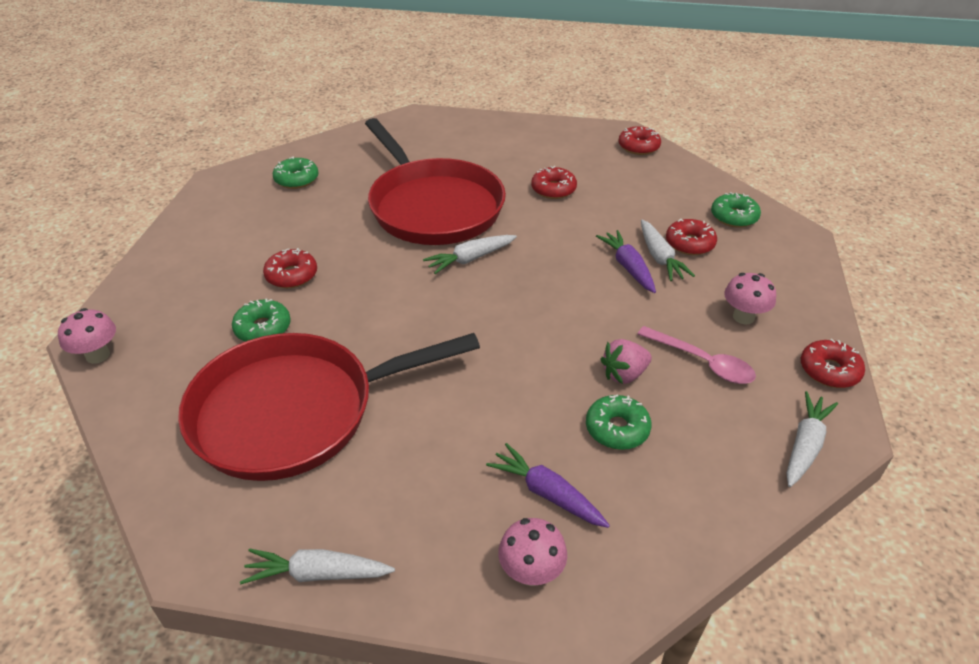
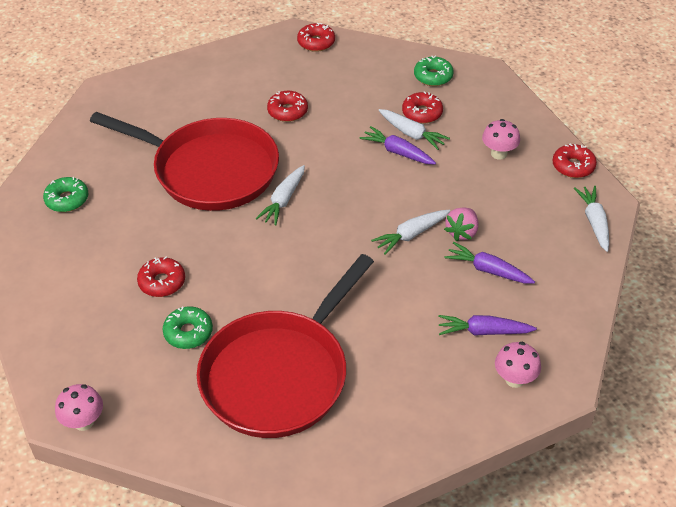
camera: 35 degrees left, 5 degrees up
white carrot [240,548,395,584] -> white carrot moved to [371,210,450,255]
green donut [586,394,652,450] -> purple carrot [444,242,535,284]
pink spoon [638,326,756,384] -> none

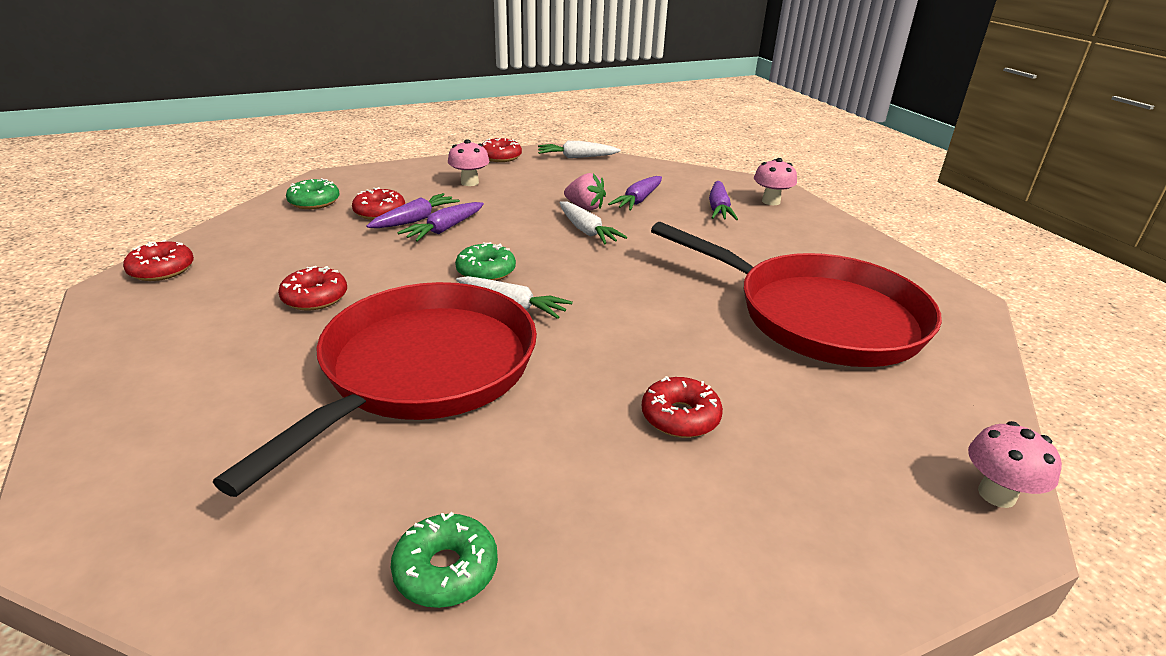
camera: 90 degrees left, 15 degrees down
green donut [163,306,213,349] -> green donut moved to [455,242,516,281]
white carrot [379,109,450,150] -> purple carrot [366,193,460,228]

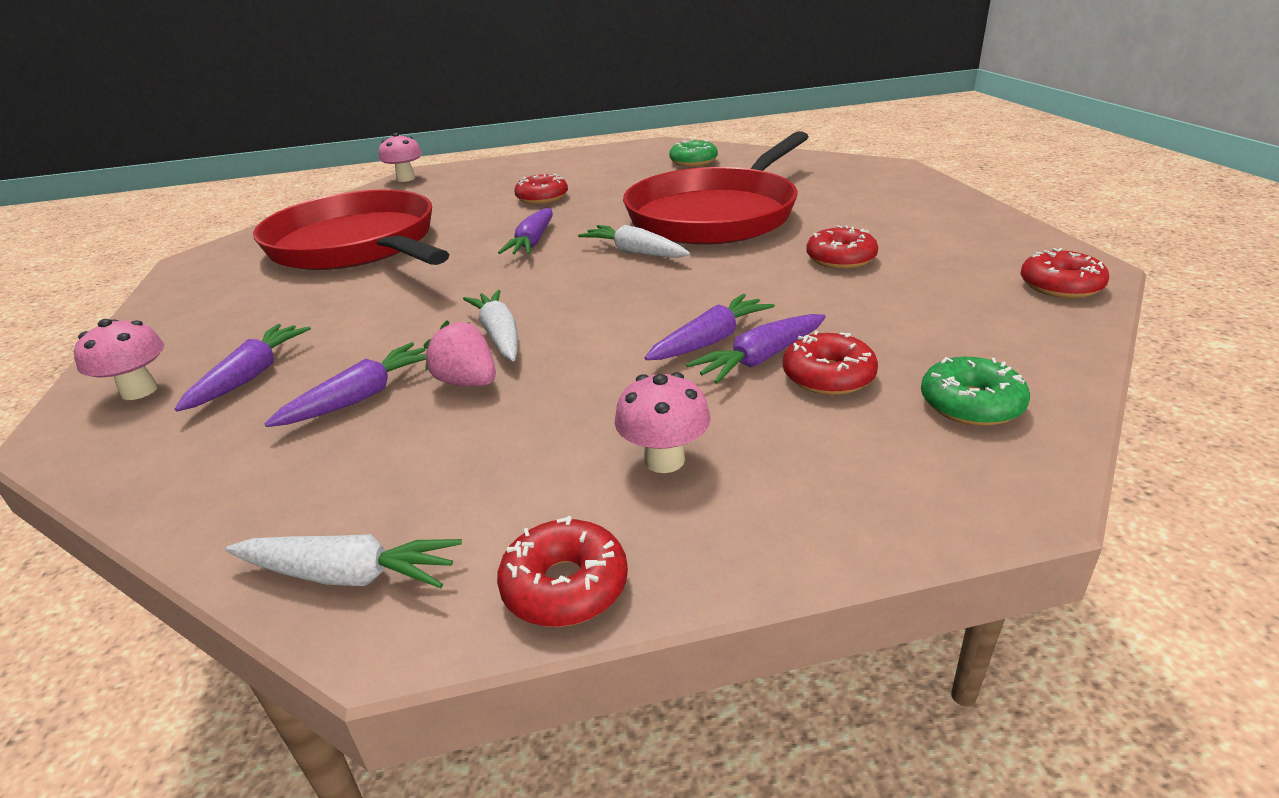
camera: 165 degrees left, 0 degrees up
green donut [455,242,516,281] -> none
none -> purple carrot [498,208,553,254]

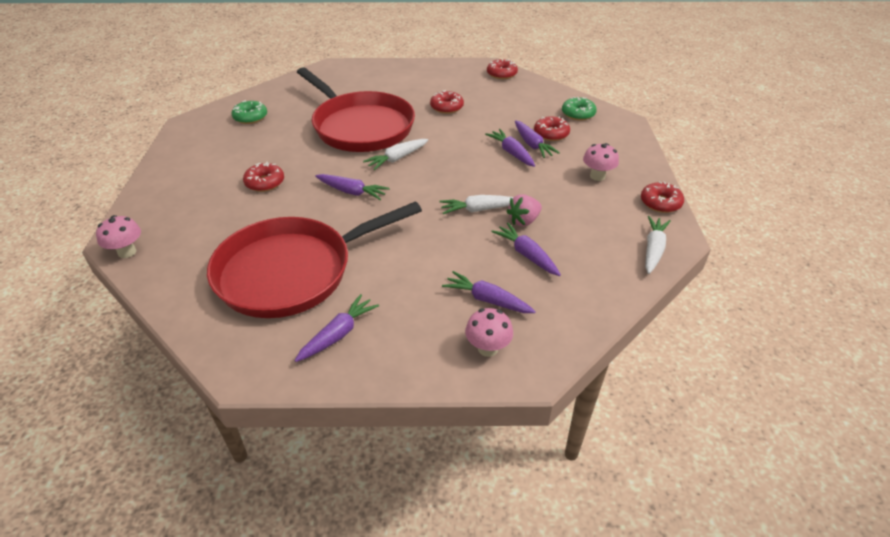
camera: 80 degrees left, 10 degrees up
none -> purple carrot [294,294,379,362]

